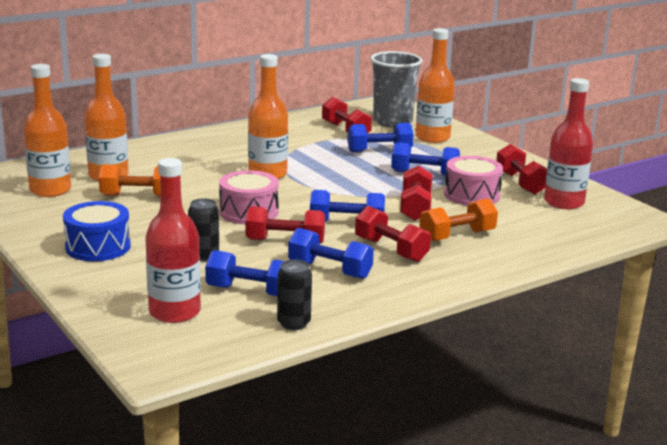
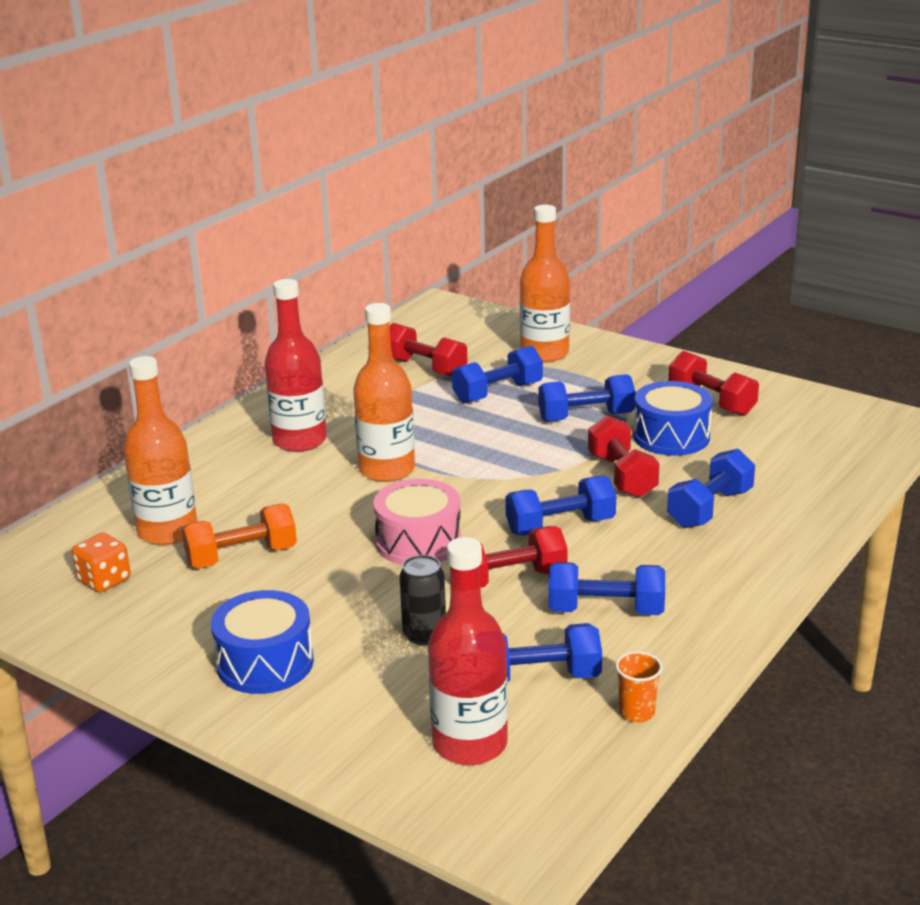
camera: 20 degrees left, 5 degrees up
orange bottle [24,64,71,197] -> orange dice [72,533,131,593]
black can [277,260,312,330] -> orange cup [615,651,663,722]
red dumbbell [355,206,431,262] -> none
grey cup [370,51,422,127] -> none
orange dumbbell [419,198,498,242] -> blue dumbbell [667,449,755,528]
pink drum [444,156,503,206] -> blue drum [633,381,713,456]
red bottle [544,78,593,210] -> red bottle moved to [265,279,327,452]

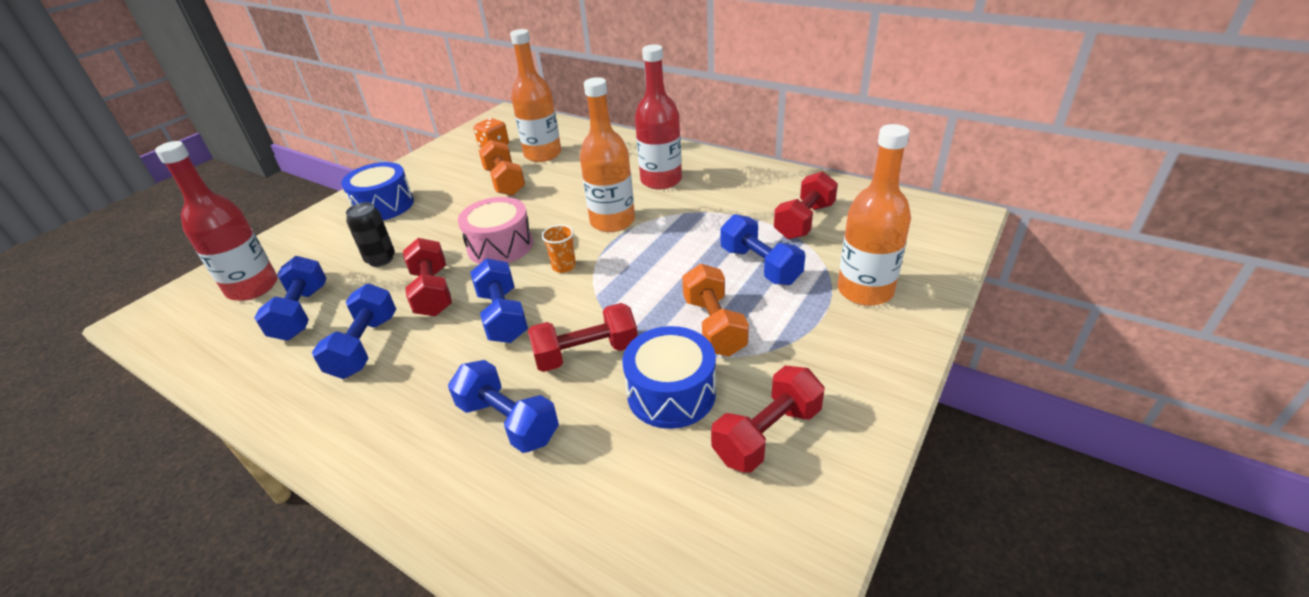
camera: 90 degrees right, 10 degrees up
blue dumbbell [538,374,636,422] -> orange dumbbell [682,264,749,357]
orange cup [615,651,663,722] -> orange cup moved to [542,225,576,273]

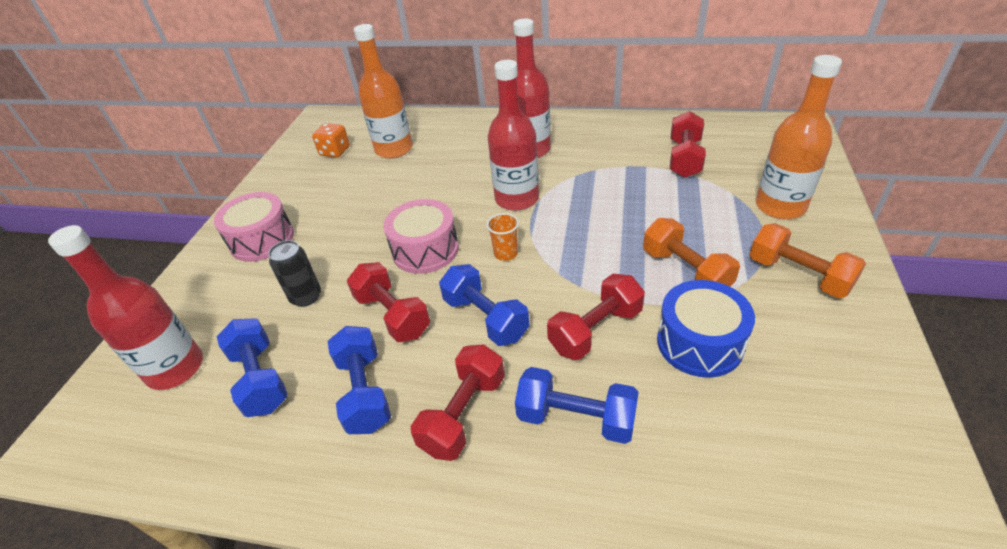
camera: 20 degrees left, 5 degrees up
blue drum [341,162,414,220] -> pink drum [214,192,294,262]
orange dumbbell [479,140,525,196] -> orange dumbbell moved to [749,223,866,298]
orange bottle [580,77,635,232] -> red bottle [488,60,539,211]
red dumbbell [711,366,825,473] -> red dumbbell moved to [411,344,505,461]
blue dumbbell [721,214,805,285] -> none

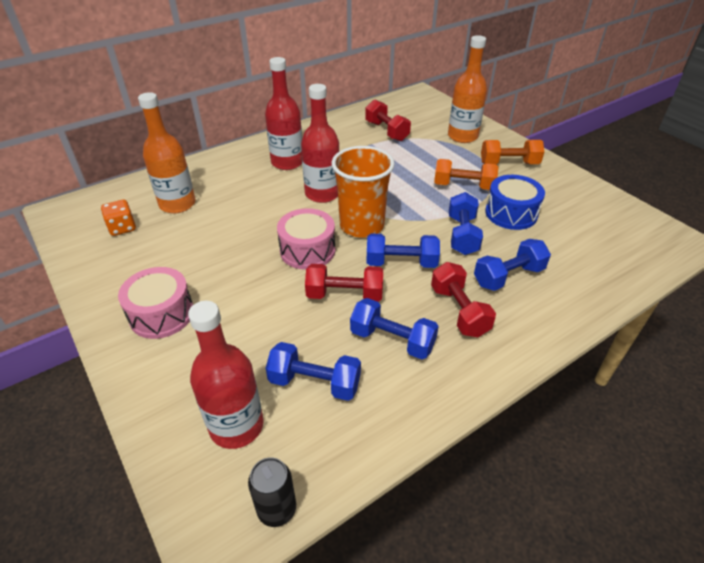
camera: 50 degrees left, 0 degrees up
black can [268,240,321,307] -> black can moved to [248,457,296,527]
orange cup [487,213,519,261] -> orange cup [332,146,395,238], size x2.41
red dumbbell [547,274,645,360] -> blue dumbbell [449,192,483,255]

